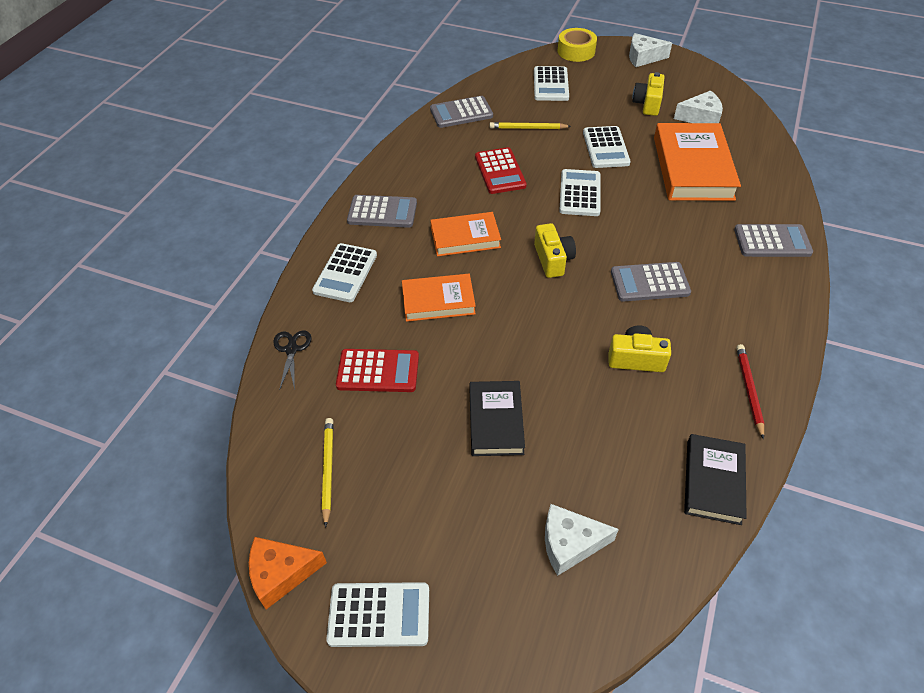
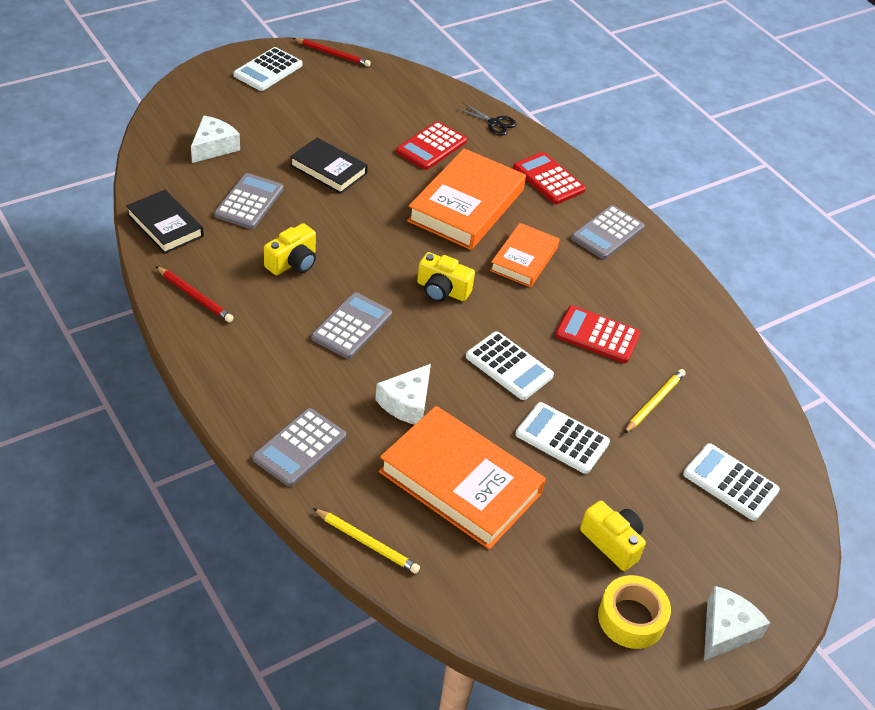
camera: 120 degrees right, 5 degrees down
orange cheese [249,537,327,609] -> red pencil [293,38,371,67]
white calculator [312,243,377,302] -> red calculator [513,152,586,204]
yellow pencil [322,418,334,528] -> yellow pencil moved to [313,508,420,574]
orange book [402,274,476,322] -> orange book [407,148,526,250], size x1.69
grey calculator [430,96,493,128] -> grey calculator moved to [214,173,283,229]
yellow tape [558,28,597,62] -> yellow tape moved to [598,575,671,649]
white cheese [674,91,723,123] -> white cheese moved to [375,364,431,425]

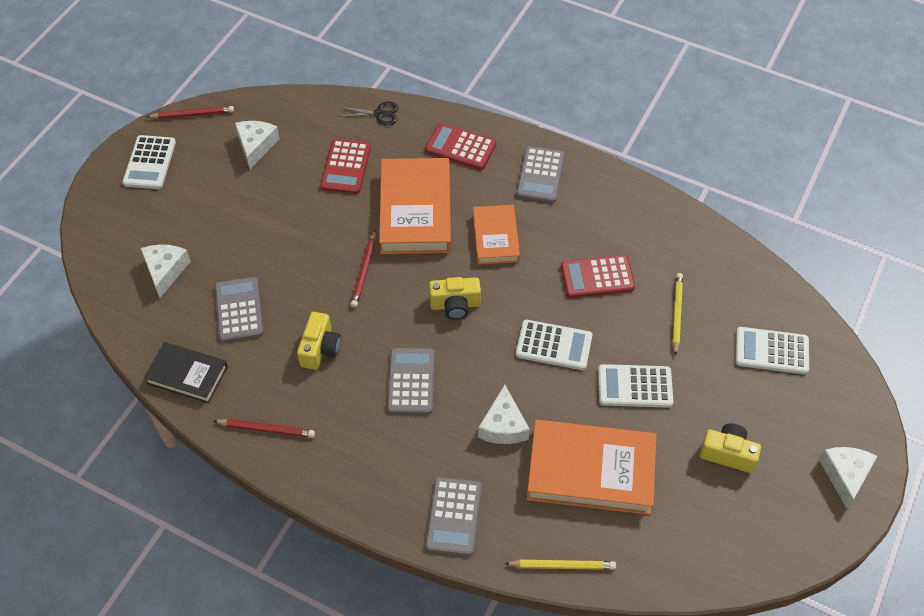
camera: 25 degrees left, 10 degrees up
black book [290,138,368,194] -> none
yellow tape [598,575,671,649] -> none
none -> white cheese [235,121,280,169]
none -> red pencil [351,230,376,308]

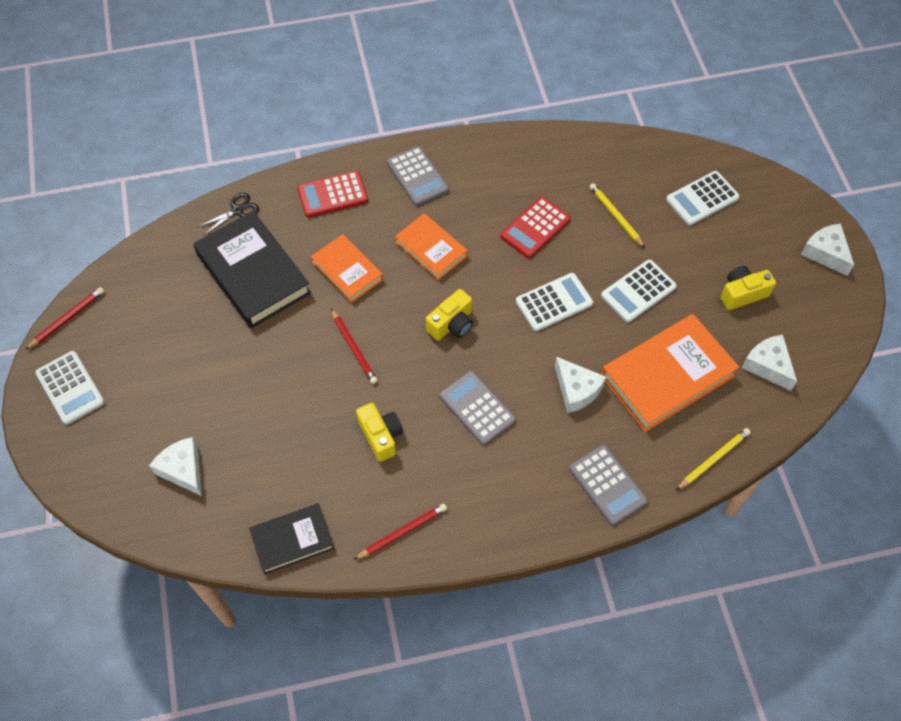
camera: 40 degrees left, 5 degrees up
grey calculator [215,277,263,342] -> none
white cheese [235,121,280,169] -> white cheese moved to [741,335,797,391]
red calculator [320,139,371,194] -> black book [193,211,311,328]
orange book [379,158,451,254] -> orange book [311,234,383,303], size x0.59

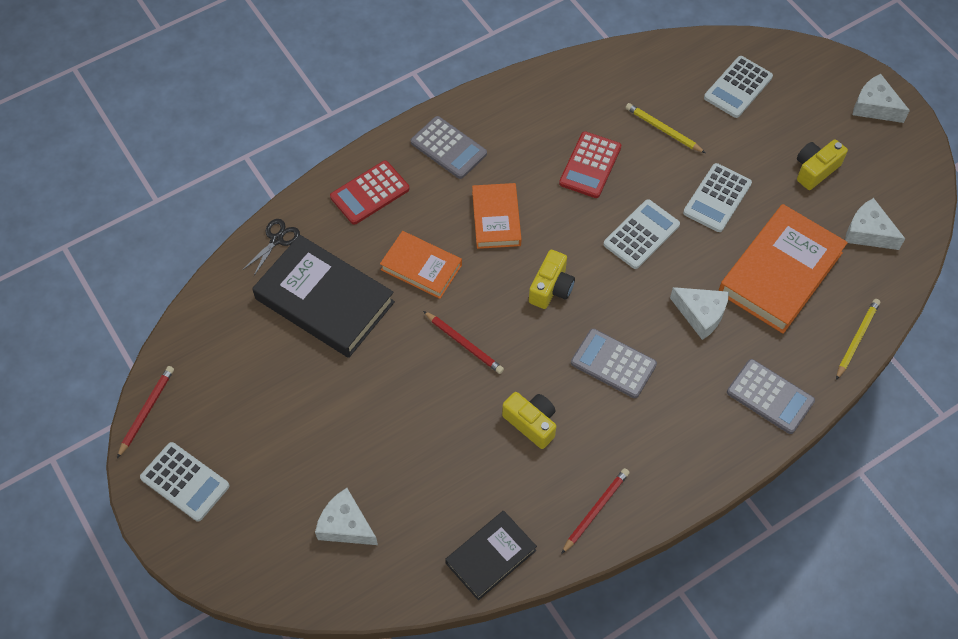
camera: 20 degrees left, 0 degrees up
orange book [395,213,468,280] -> orange book turned 60 degrees clockwise [472,183,521,249]

